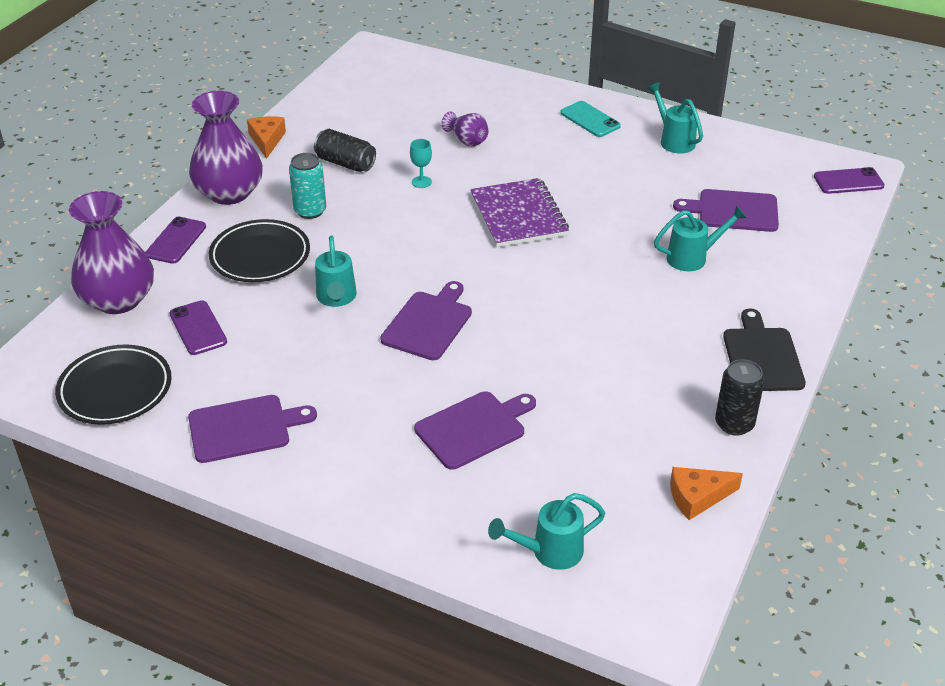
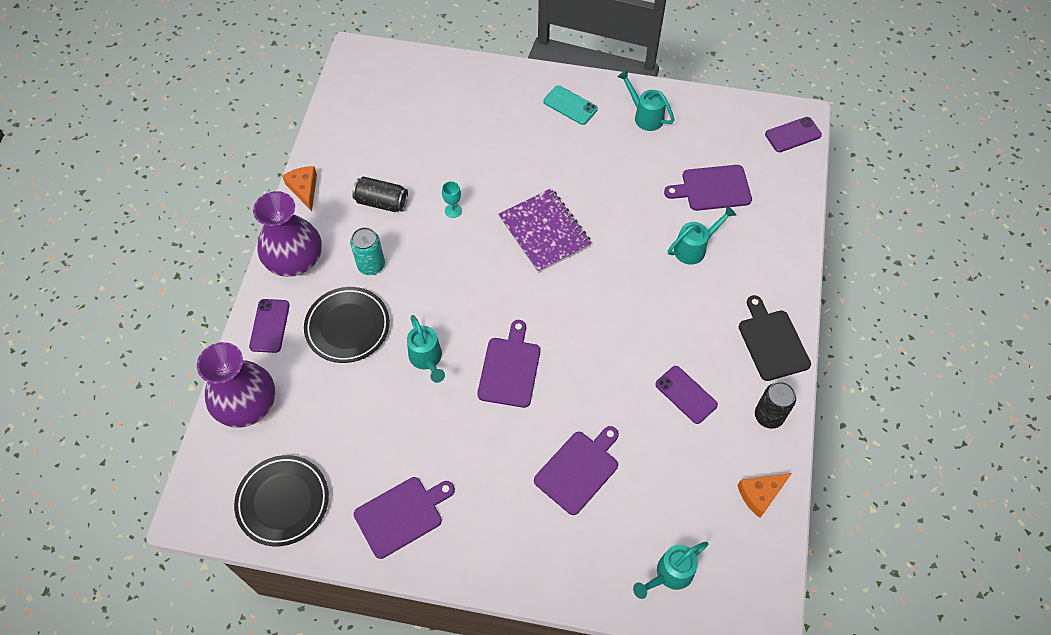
camera: 15 degrees left, 20 degrees up
purple phone [169,300,227,355] -> purple phone moved to [655,366,718,424]
purple vase [441,111,489,147] -> none

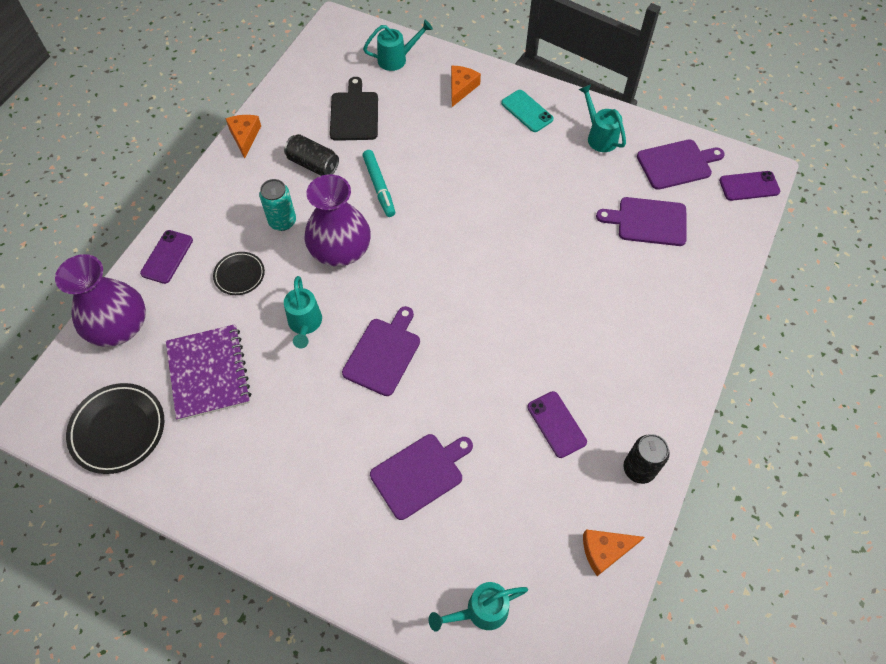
camera: 15 degrees right, 0 degrees up
purple vase [253,191,322,277] -> purple vase moved to [304,174,371,267]
black plate [304,287,390,363] -> black plate [213,252,265,295], size x0.59
purple cutting board [354,477,455,559] -> purple cutting board moved to [637,139,725,190]
turquoise goblet [442,181,462,218] -> turquoise marker [362,150,395,217]
purple notebook [498,188,592,273] -> purple notebook moved to [166,324,251,421]
turquoise watering can [668,206,736,265] -> turquoise watering can moved to [363,20,433,71]
black cutting board [739,295,811,381] -> black cutting board moved to [330,77,378,141]
none -> orange cheese [451,66,481,107]

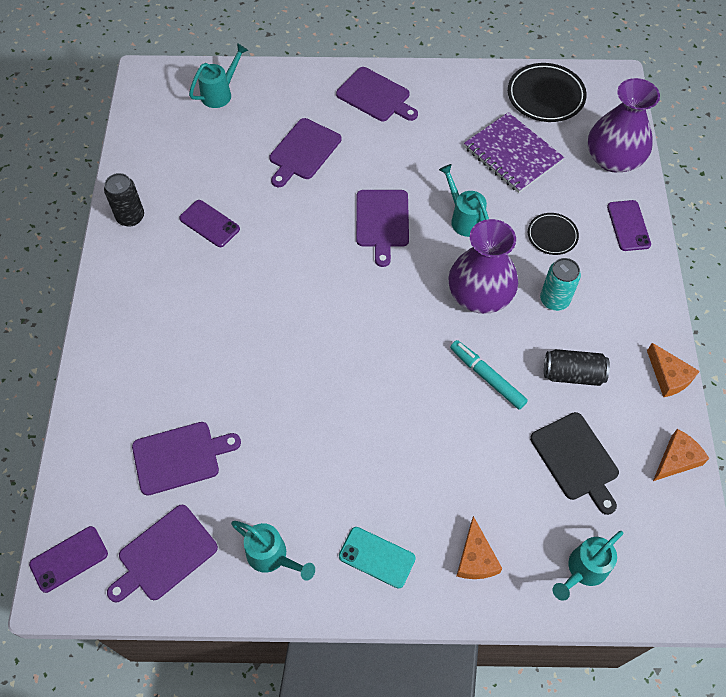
camera: 155 degrees right, 0 degrees up
orange cheese [583,529,644,576] -> orange cheese moved to [653,429,709,481]
none -> purple cutting board [336,67,418,121]

